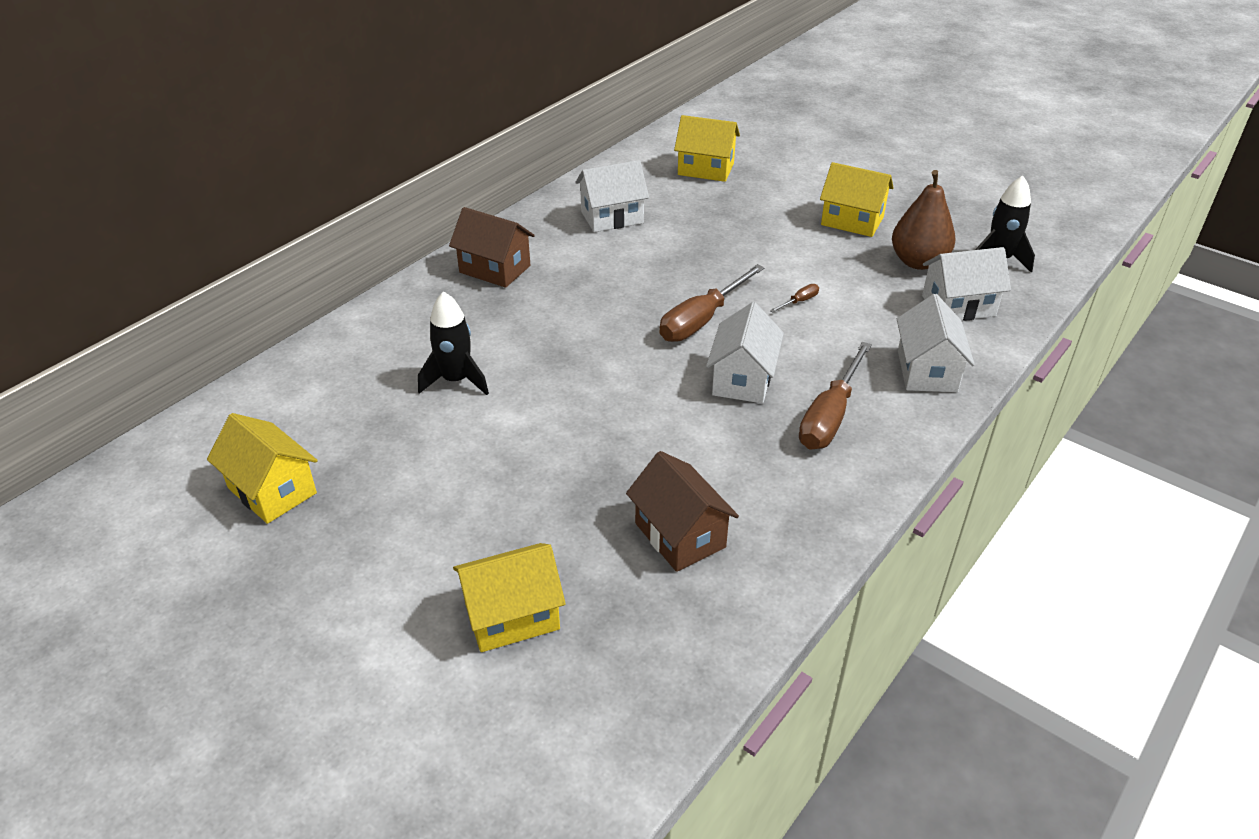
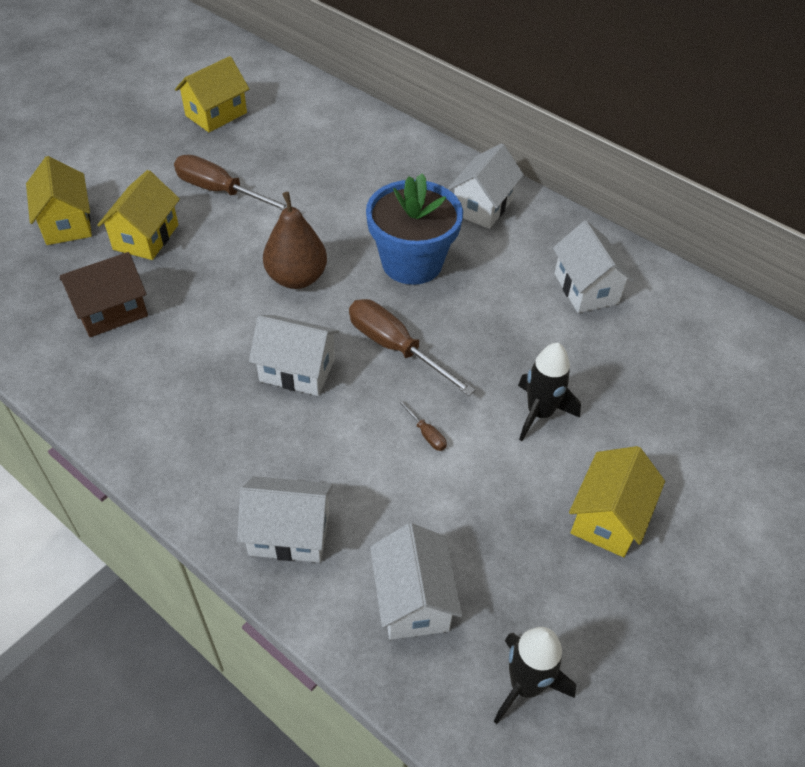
camera: 90 degrees right, 10 degrees up
black rocket [418,291,489,395] -> black rocket moved to [518,343,581,441]
brown house [449,207,535,288] -> white house [448,143,524,229]
yellow house [674,115,740,182] -> yellow house moved to [97,170,180,260]
brown screwdriver [799,342,872,450] -> brown screwdriver moved to [174,155,287,210]
brown pear [892,170,955,270] -> brown pear moved to [263,192,327,289]
none -> blue flower pot [366,173,463,285]

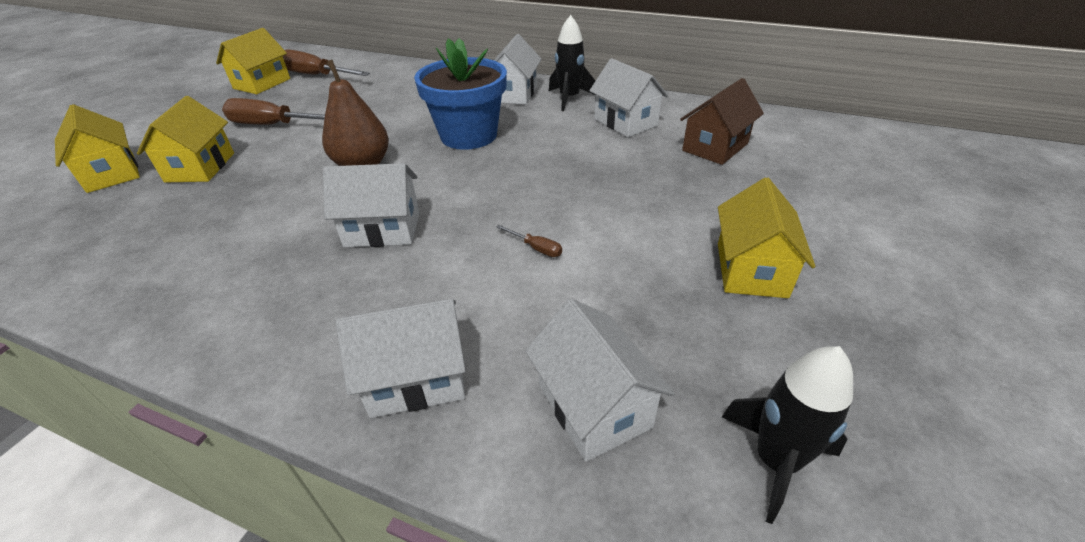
camera: 15 degrees left, 10 degrees down
brown house [60,252,148,337] -> brown house moved to [680,78,764,165]
brown screwdriver [349,299,475,396] -> brown screwdriver moved to [283,49,370,76]
black rocket [518,343,581,441] -> black rocket moved to [549,15,595,111]

